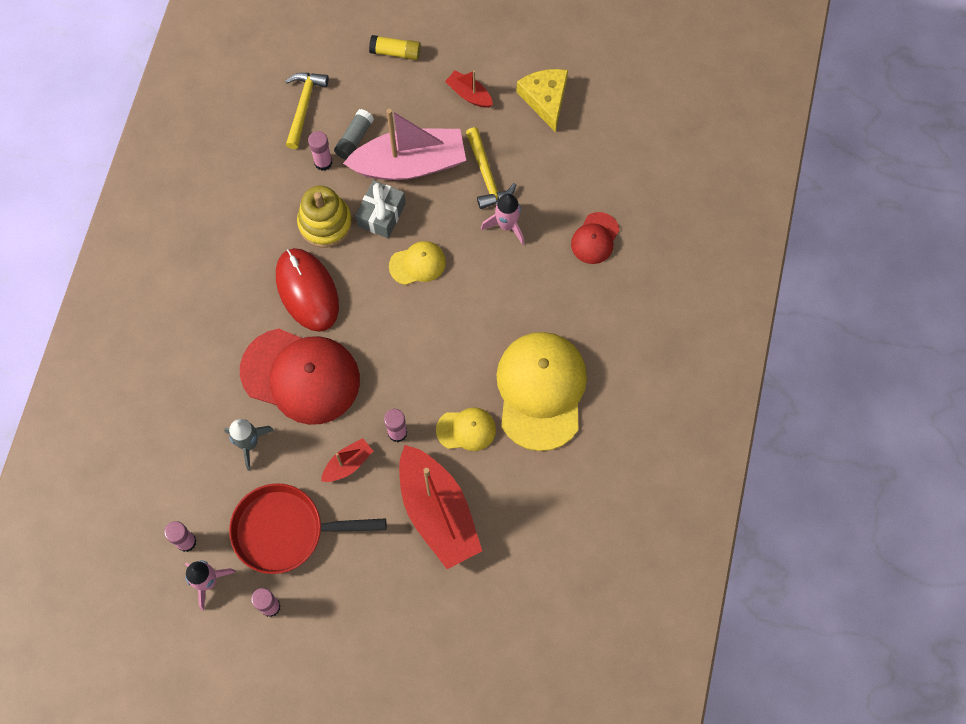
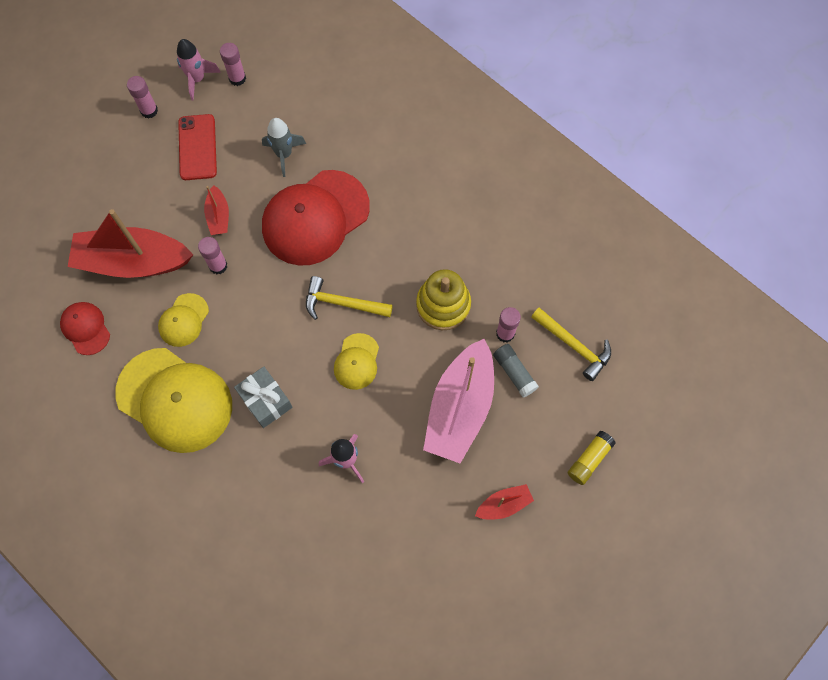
camera: 120 degrees right, 0 degrees up
red pan [229,483,386,574] -> red phone [178,114,217,180]
red mouse [276,248,339,332] -> none
grey gift [355,180,406,238] -> grey gift moved to [234,367,292,428]
yellow hammer [466,127,517,209] -> yellow hammer moved to [306,276,393,320]
yellow cheese [516,69,568,132] -> none
red cap [571,212,619,264] -> red cap moved to [60,302,110,355]

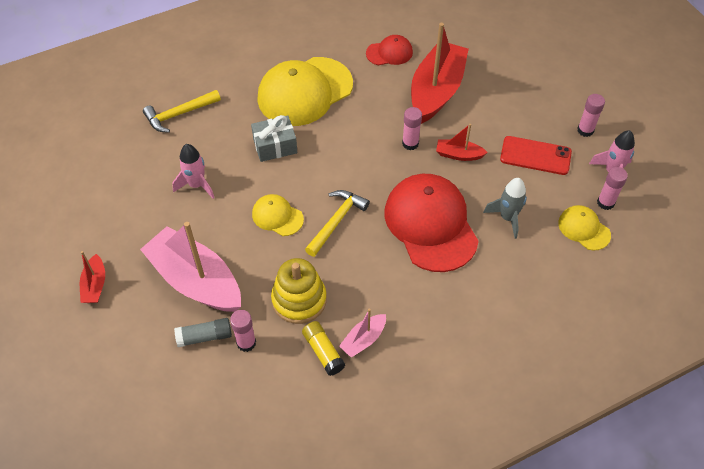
camera: 110 degrees right, 15 degrees down
yellow cap [158,293,209,347] -> yellow cap moved to [558,205,611,250]
yellow hammer [531,308,611,381] -> yellow hammer moved to [143,90,221,133]
yellow glue stick [568,431,616,485] -> yellow glue stick moved to [302,321,346,376]
none -> pink boat [339,309,386,358]

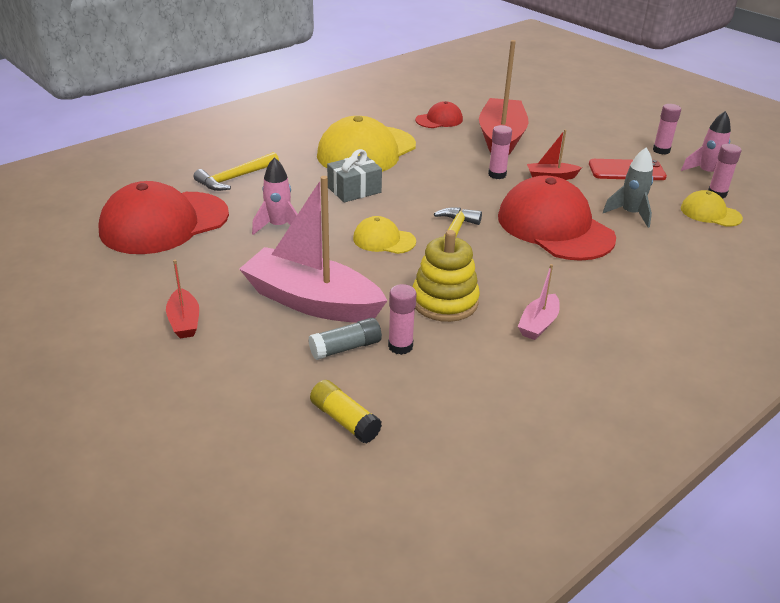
camera: 15 degrees left, 20 degrees down
yellow glue stick [302,321,346,376] -> yellow glue stick moved to [310,380,382,443]
none -> red cap [98,181,229,254]

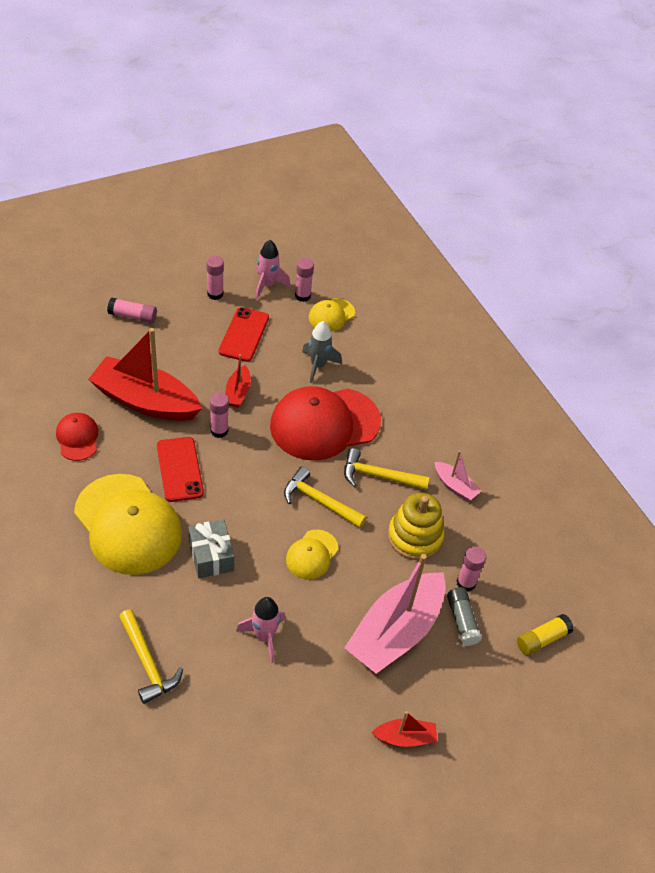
camera: 80 degrees left, 15 degrees up
red cap [98,181,229,254] -> none
none -> pink glue stick [107,297,157,323]
none -> red phone [157,437,204,502]
none -> yellow hammer [344,448,429,490]

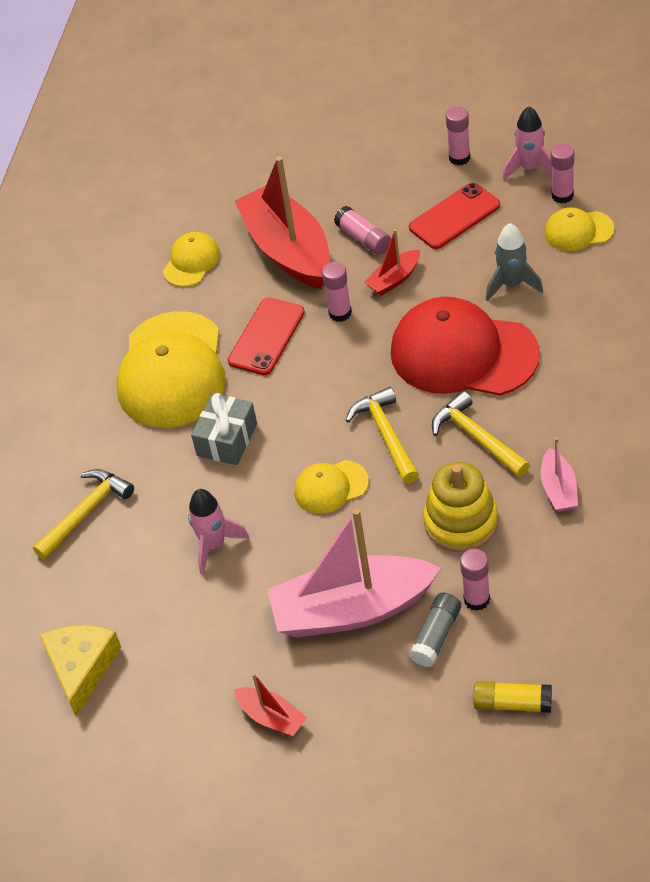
camera: 50 degrees right, 0 degrees up
red cap [56,413,98,461] -> yellow cap [163,232,220,287]
pink glue stick [107,297,157,323] -> pink glue stick moved to [334,206,391,255]
yellow hammer [119,610,183,704] -> yellow hammer turned 150 degrees counterclockwise [33,469,134,560]
none -> yellow cheese [40,625,121,717]

